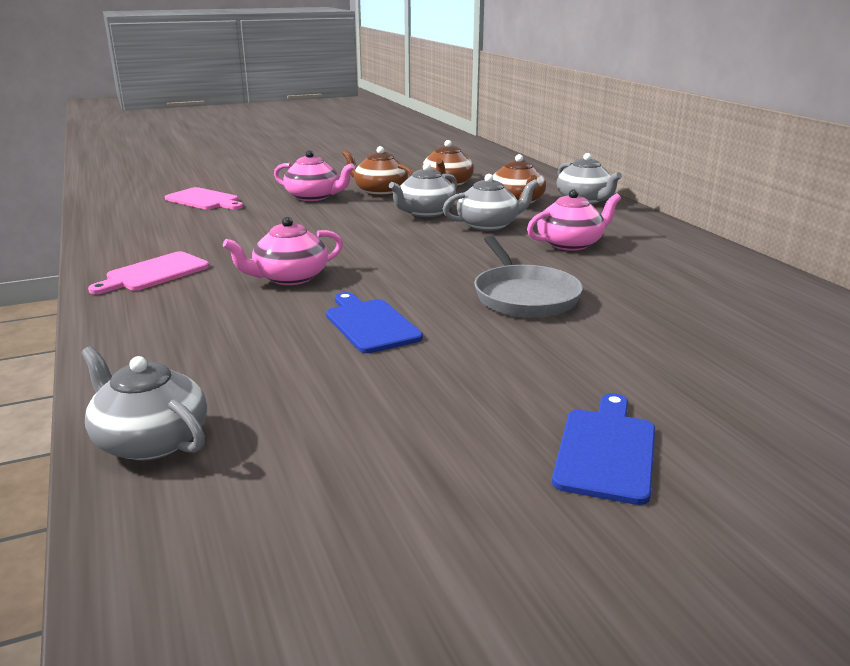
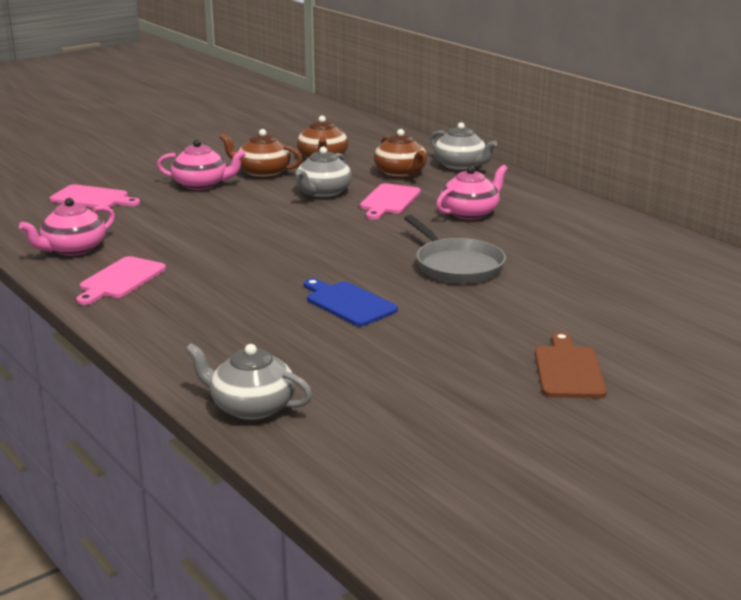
camera: 15 degrees left, 0 degrees up
pink teapot [223,217,343,285] -> pink teapot moved to [19,198,115,256]
grey teapot [443,174,539,231] -> pink cutting board [360,183,421,220]
blue cutting board [552,393,655,505] -> brown cutting board [535,332,607,398]

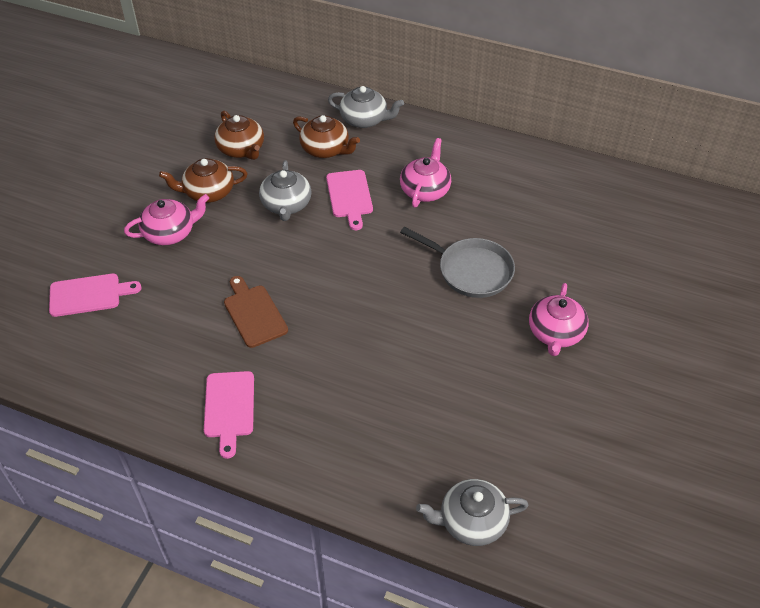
camera: 30 degrees left, 25 degrees up
pink teapot [19,198,115,256] -> pink teapot moved to [529,283,589,356]
blue cutting board [304,278,398,326] -> none
brown cutting board [535,332,607,398] -> brown cutting board moved to [224,276,288,348]

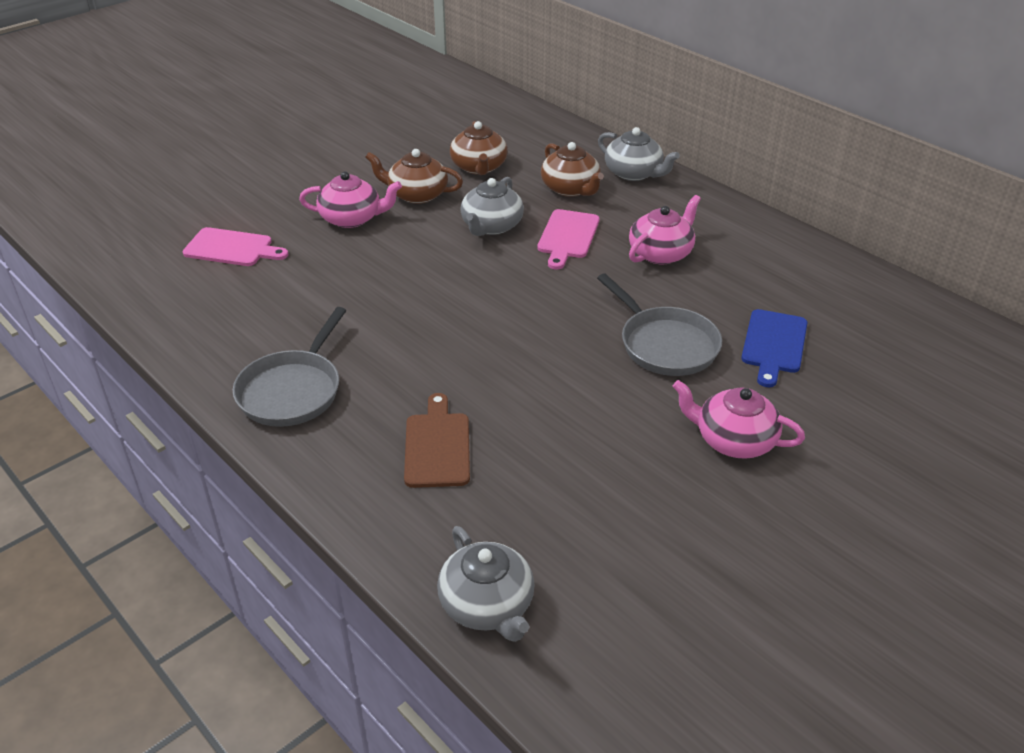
camera: 25 degrees right, 10 degrees down
pink cutting board [204,371,254,459] -> grey pan [233,307,347,427]
brown cutting board [224,276,288,348] -> brown cutting board moved to [404,393,470,488]
grey teapot [416,479,528,546] -> grey teapot turned 135 degrees counterclockwise [437,526,535,642]
pink teapot [529,283,589,356] -> pink teapot turned 75 degrees clockwise [672,380,805,459]
none -> blue cutting board [741,309,807,387]

